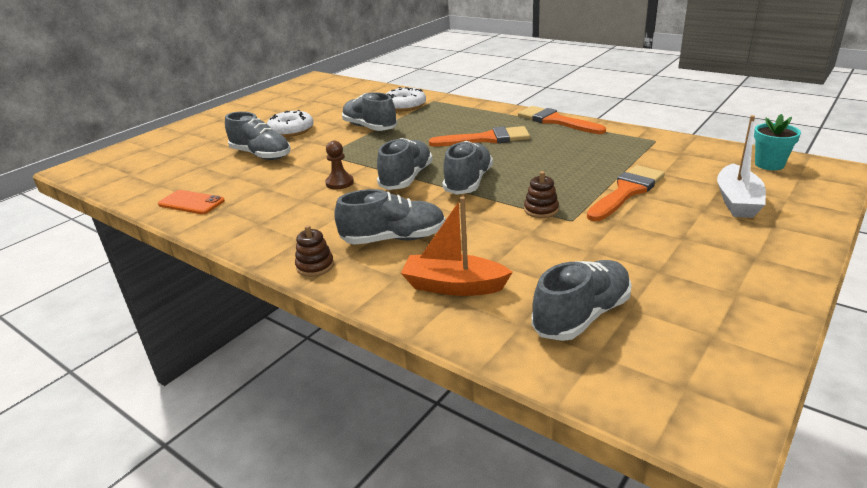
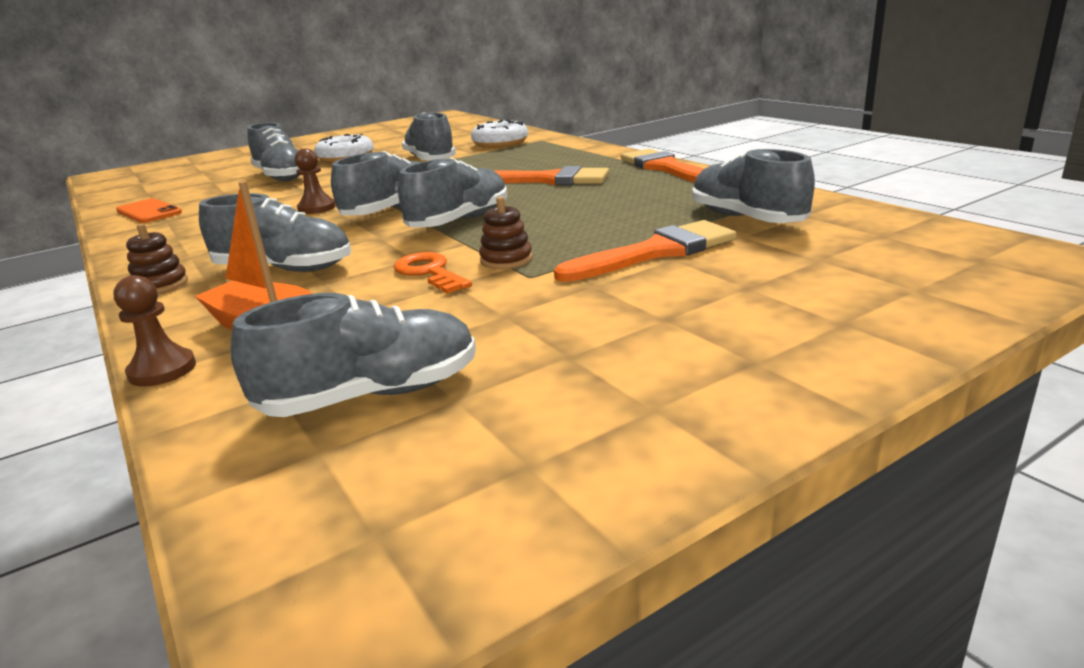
camera: 20 degrees right, 5 degrees down
white boat [717,115,766,218] -> none
turquoise flower pot [754,114,801,170] -> none
none -> brown pawn [113,275,196,386]
none -> orange key [394,252,472,294]
none -> grey shoe [692,149,815,223]

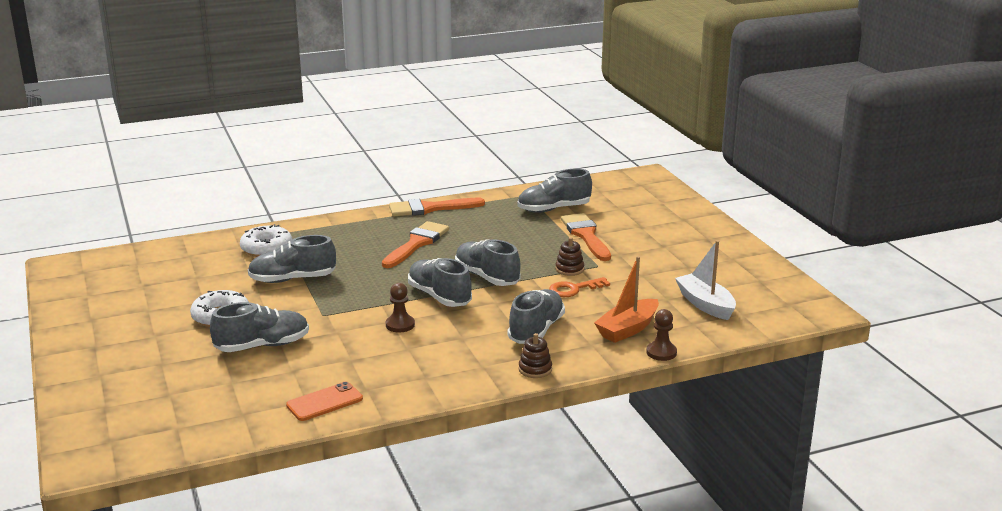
camera: 80 degrees left, 0 degrees up
grey shoe [230,293,476,417] -> white boat [675,240,736,320]

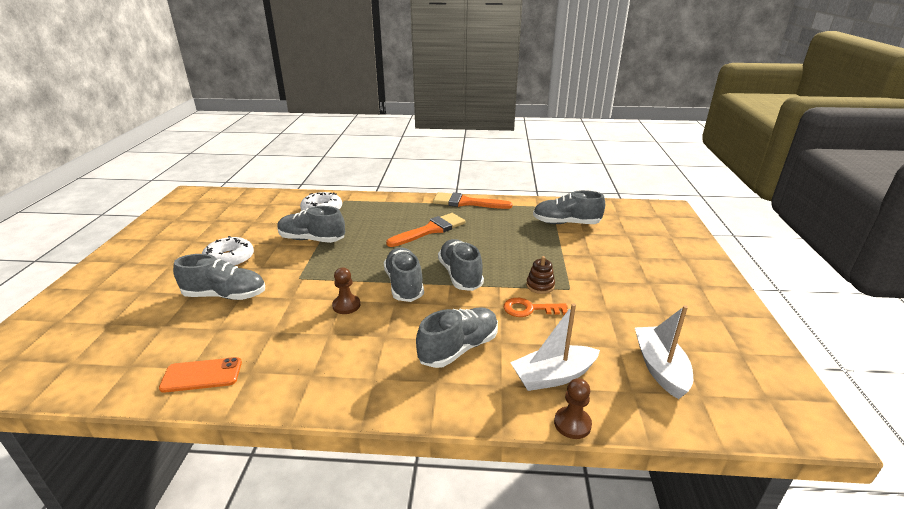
camera: 25 degrees right, 5 degrees up
brown stacking toy [519,333,552,378] -> none
orange brush [561,213,611,261] -> none
orange boat [594,256,659,343] -> white boat [510,303,600,391]

